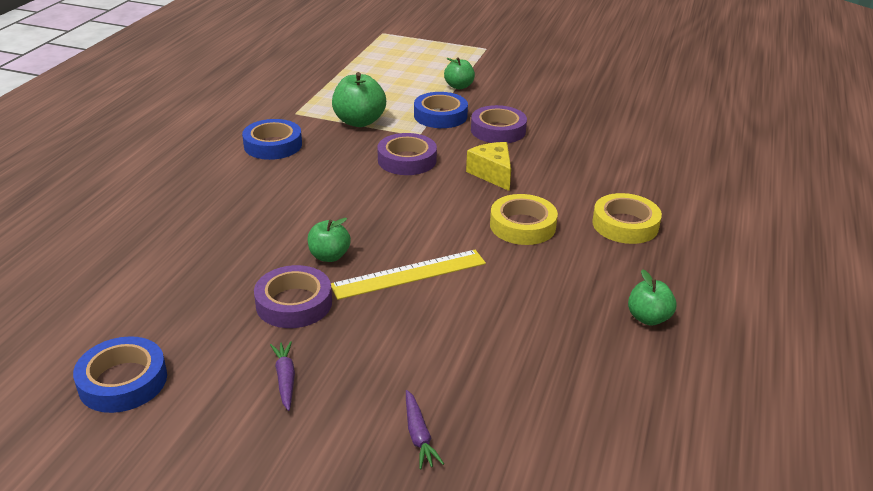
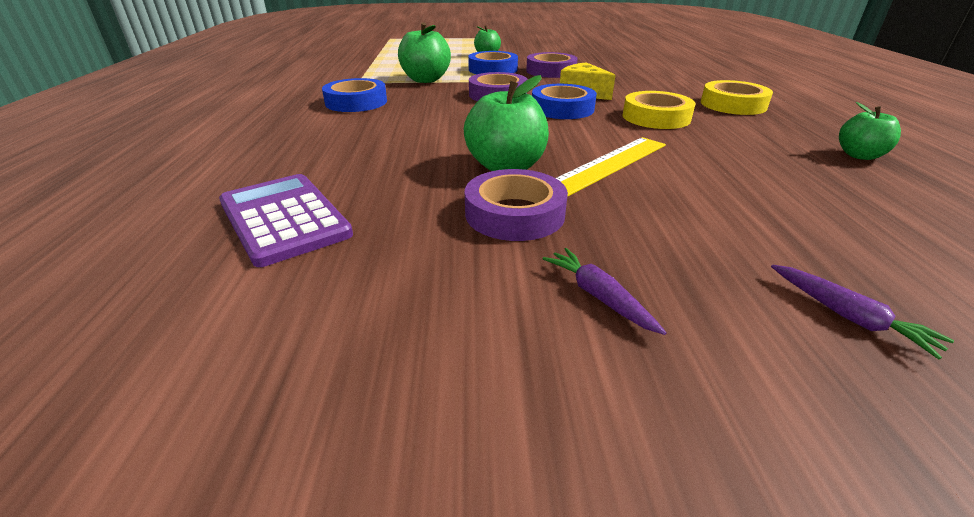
camera: 20 degrees left, 0 degrees up
blue tape [73,336,167,413] -> blue tape moved to [532,84,597,119]
green apple [308,218,351,262] -> green apple [464,75,549,171], size x1.61
none -> purple calculator [219,174,353,267]

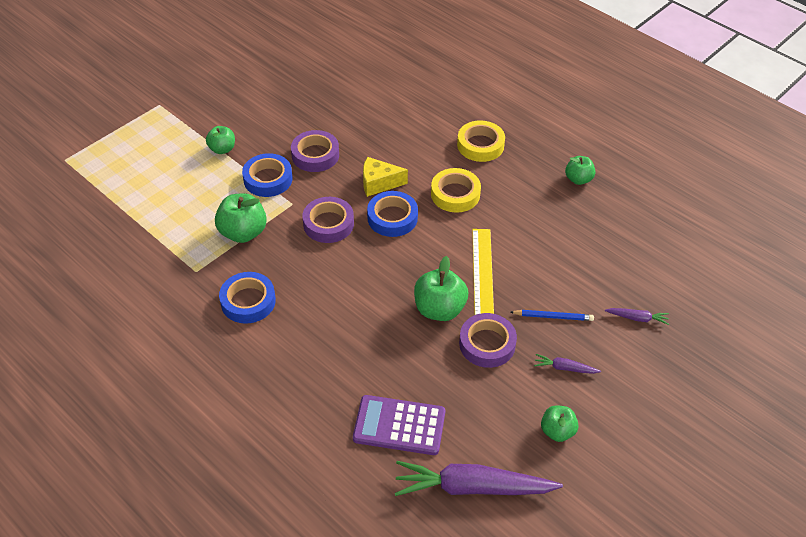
camera: 45 degrees left, 15 degrees up
none -> purple carrot [395,461,563,496]
none -> blue pencil [511,310,594,321]
none -> green apple [541,406,579,442]

